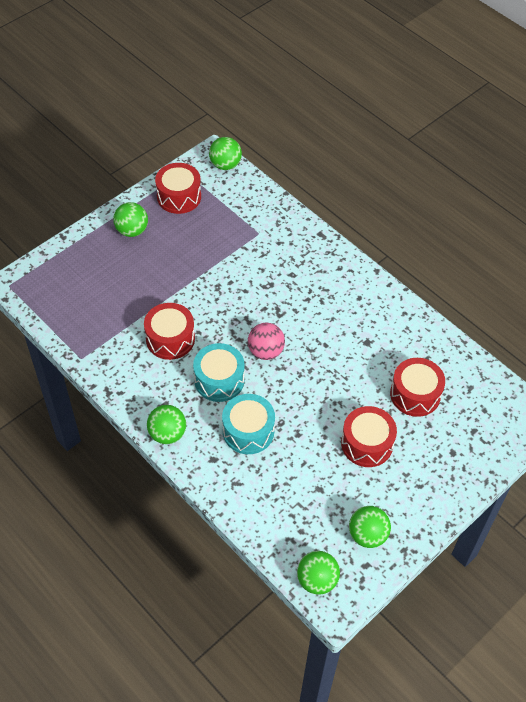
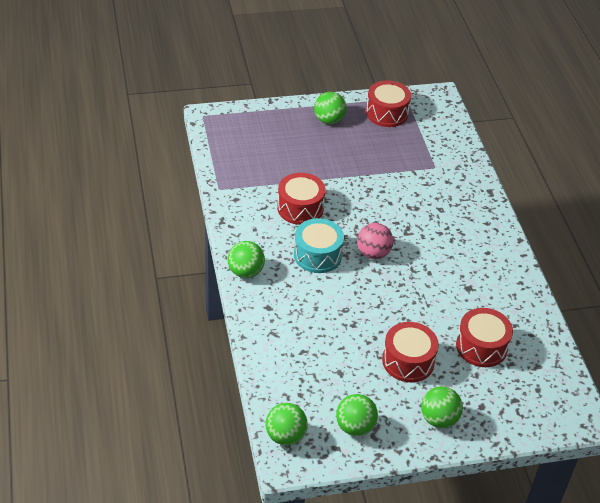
camera: 30 degrees right, 10 degrees down
green ball [209,137,242,170] -> green ball moved to [421,386,463,428]
turquoise drum [222,394,275,454] -> none

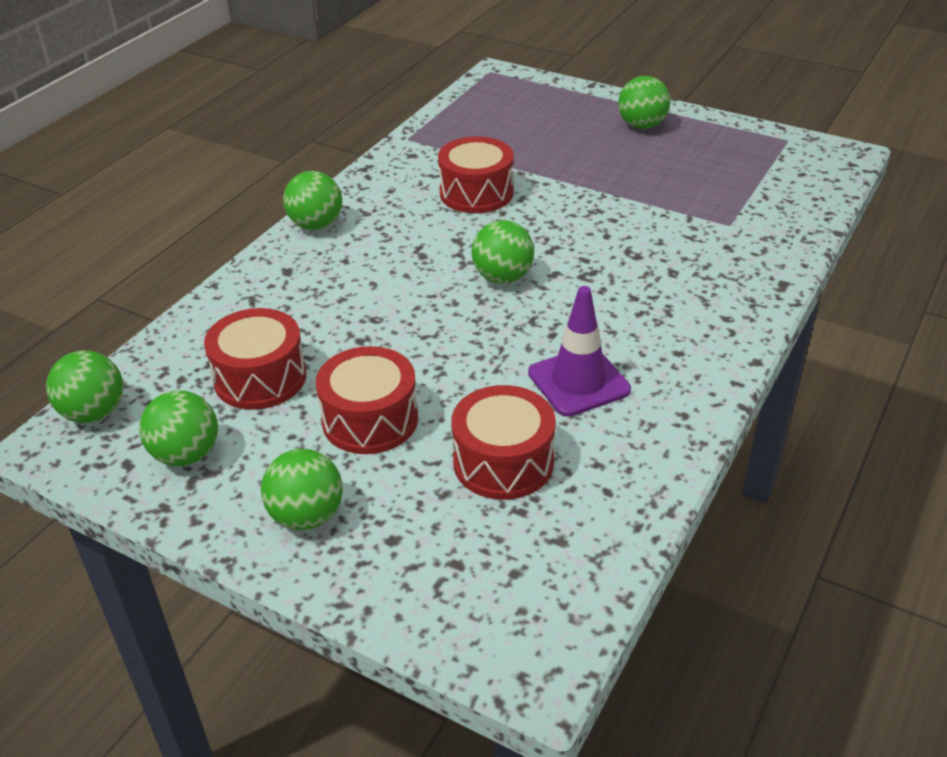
camera: 45 degrees right, 5 degrees down
turquoise drum [294,218,344,273] -> none
pink ball [357,223,393,259] -> green ball [471,220,534,283]
red drum [366,80,411,127] -> red drum moved to [204,308,306,410]
none -> purple traffic cone [528,286,631,417]

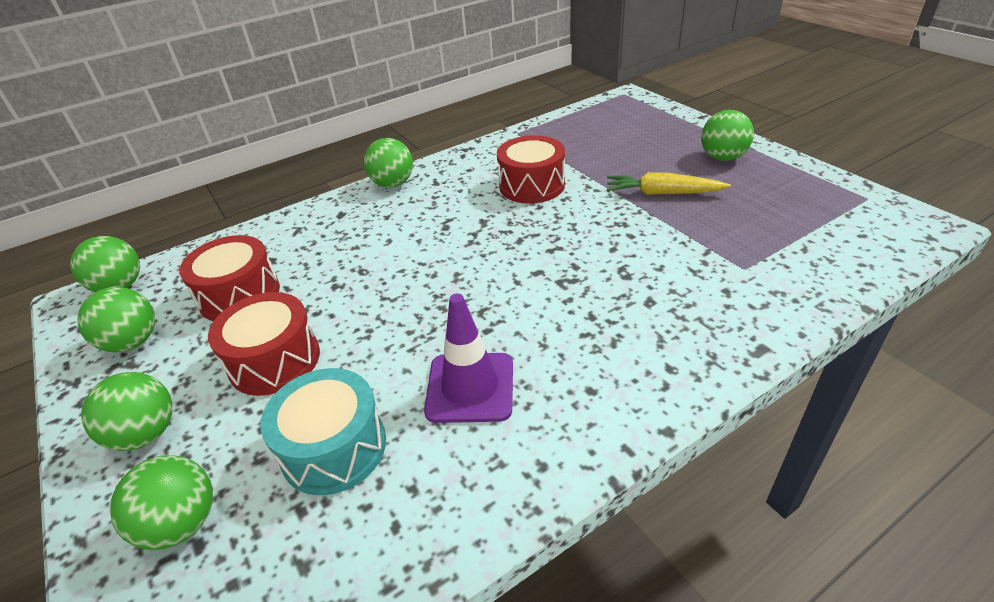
camera: 30 degrees right, 0 degrees up
red drum [452,385,556,500] -> turquoise drum [260,368,386,495]
green ball [471,220,534,283] -> green ball moved to [110,455,213,550]
none -> yellow carrot [607,172,731,195]

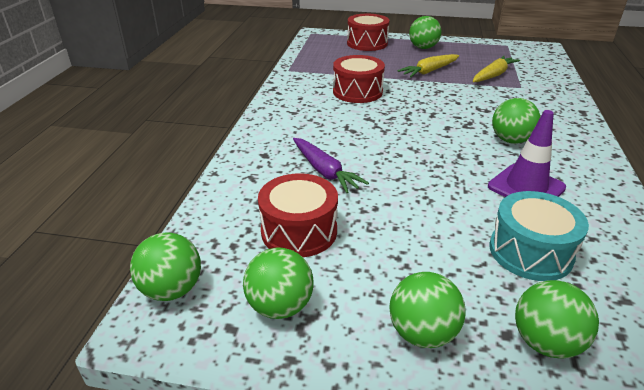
camera: 50 degrees left, 5 degrees down
red drum [208,292,320,396] -> red drum moved to [347,14,390,51]
green ball [364,138,413,188] -> green ball moved to [492,98,540,144]
none -> purple carrot [293,138,369,193]
none -> yellow carrot [473,56,520,82]

